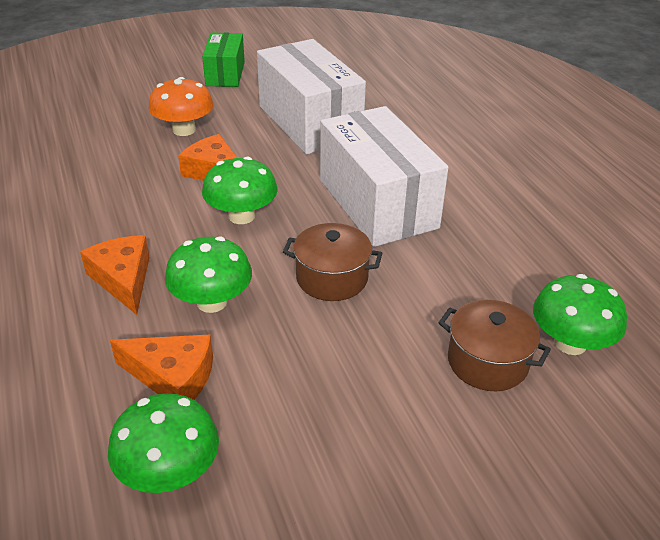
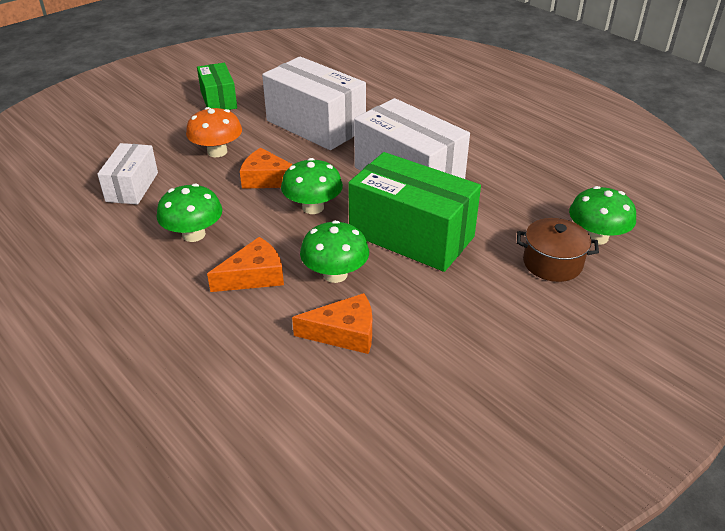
camera: 20 degrees left, 0 degrees up
orange cheese [80,235,150,315] -> orange cheese turned 105 degrees clockwise [207,237,284,292]
green mushroom [108,394,219,493] -> green mushroom moved to [157,184,222,242]
brown pot [283,223,383,301] -> green box [348,152,481,272]
none -> white box [97,143,158,205]

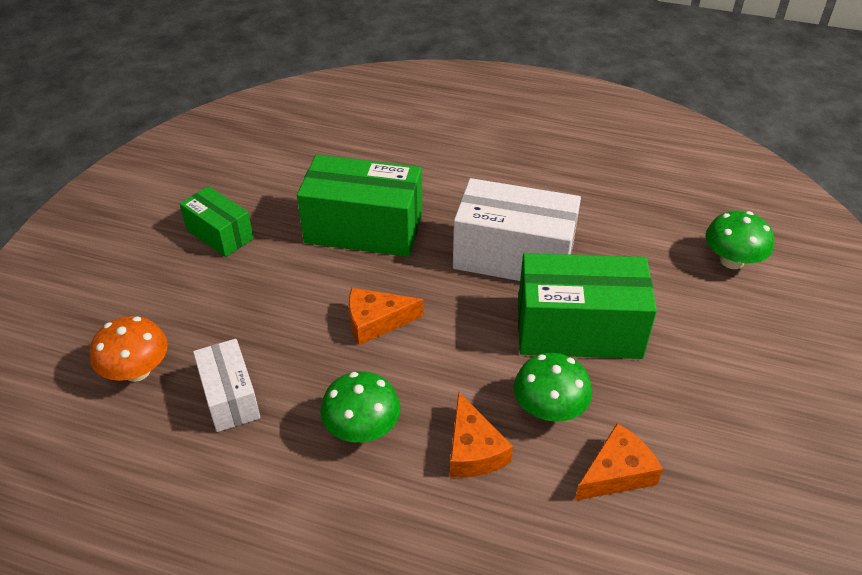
camera: 30 degrees left, 5 degrees up
orange mushroom [186,107,242,157] -> orange mushroom moved to [90,316,168,382]
orange cheese [207,237,284,292] -> orange cheese turned 135 degrees clockwise [450,392,513,478]
white box [262,56,366,150] -> green box [297,155,422,257]
green mushroom [281,158,343,214] -> none
brown pot [517,218,599,282] -> none

